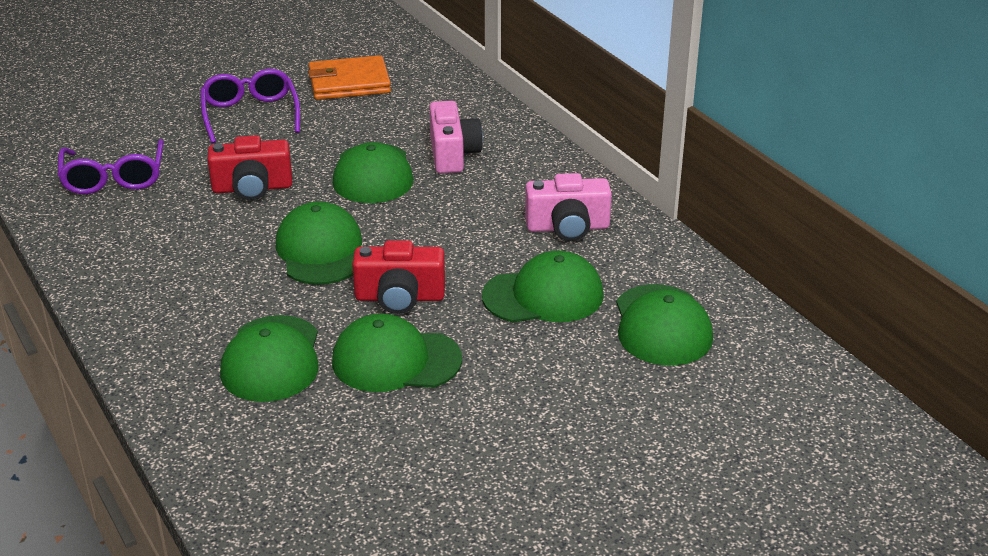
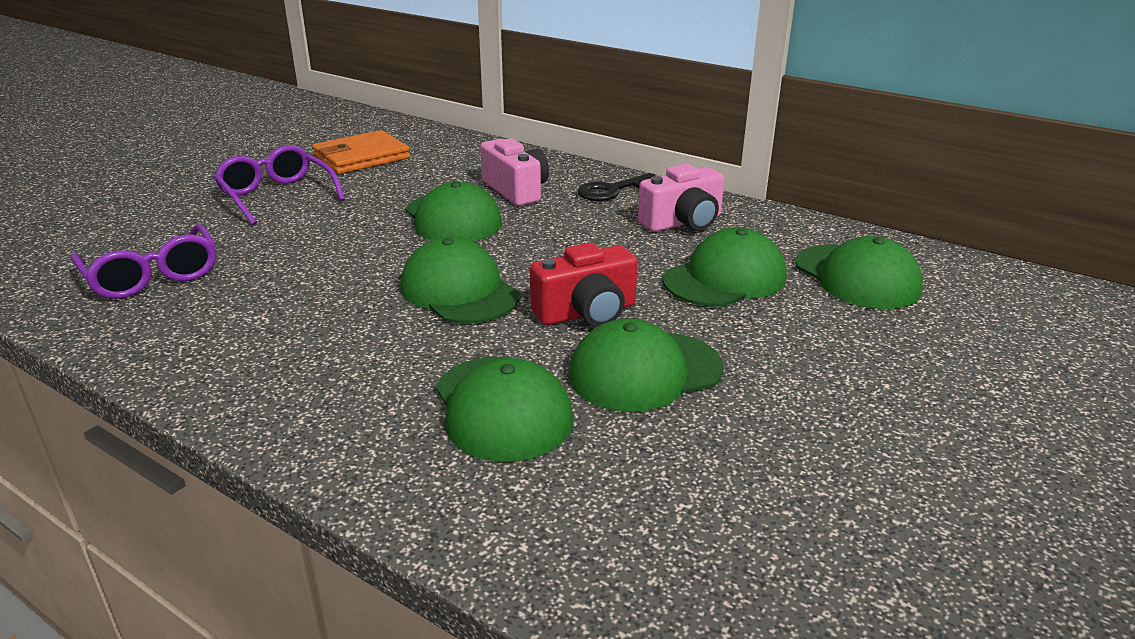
camera: 25 degrees left, 5 degrees down
red camera [207,135,292,200] -> none
none -> black key [577,173,655,201]

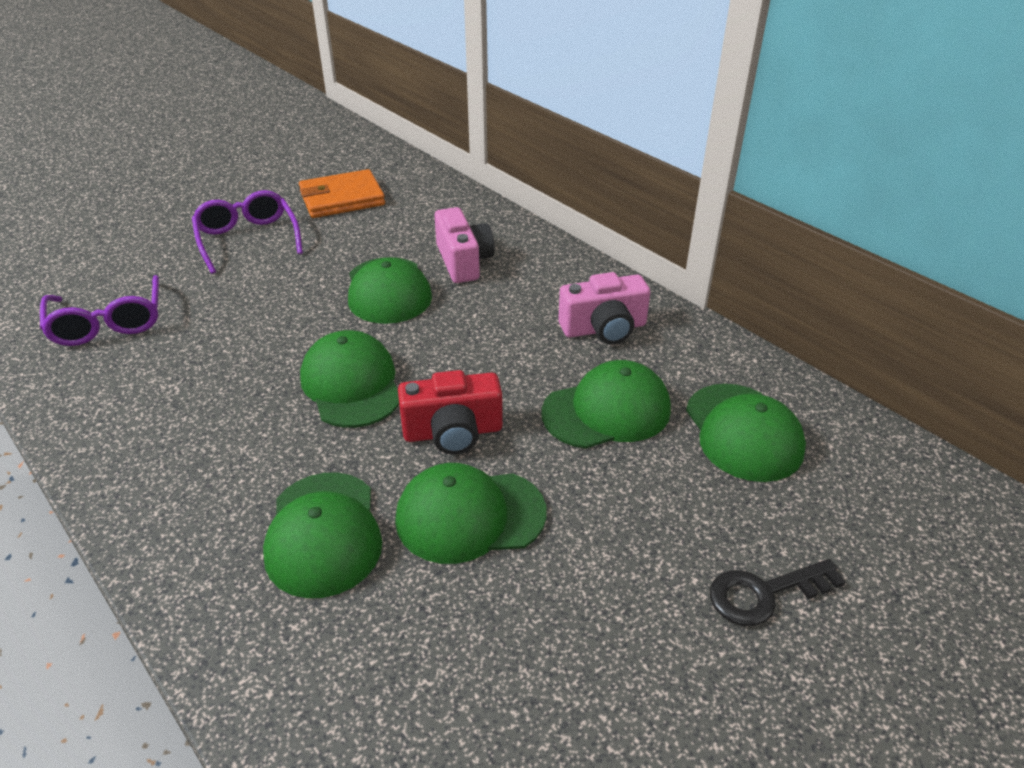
camera: 15 degrees right, 10 degrees up
black key [577,173,655,201] -> black key moved to [710,559,845,626]

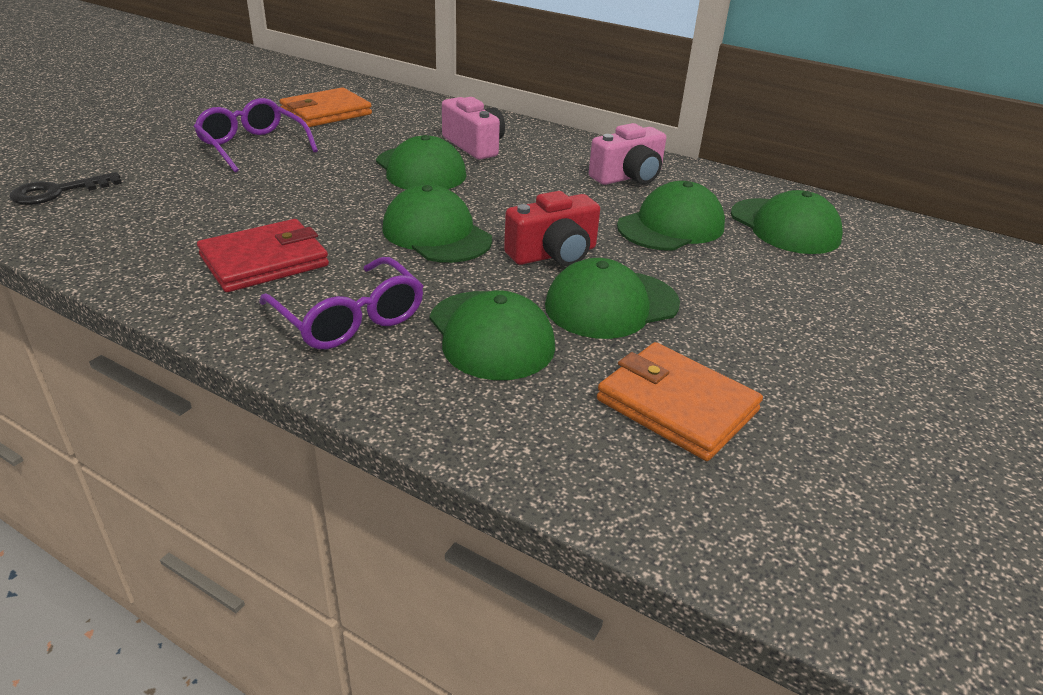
camera: 20 degrees left, 5 degrees down
purple glasses [40,275,159,346] -> purple glasses moved to [259,257,424,349]
black key [710,559,845,626] -> black key moved to [10,172,122,205]
none -> red wallet [197,219,329,292]
none -> orange wallet [597,342,763,461]

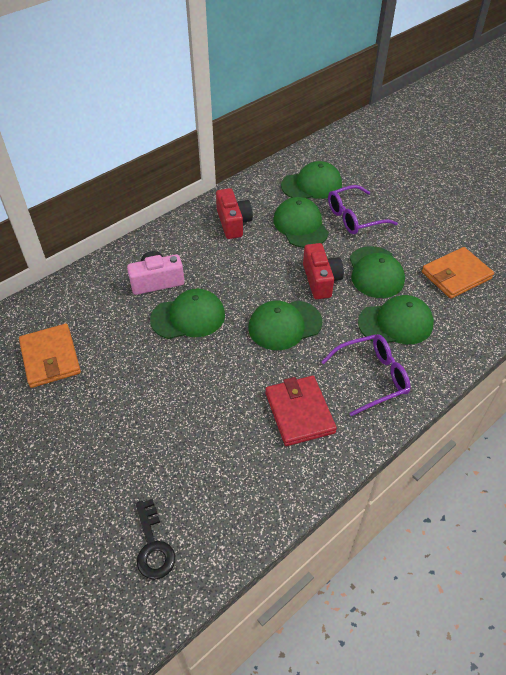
camera: 70 degrees left, 15 degrees up
purple glasses [194,98,318,173] -> purple glasses moved to [328,185,398,234]
pink camera [589,123,666,185] -> red camera [216,188,253,239]

